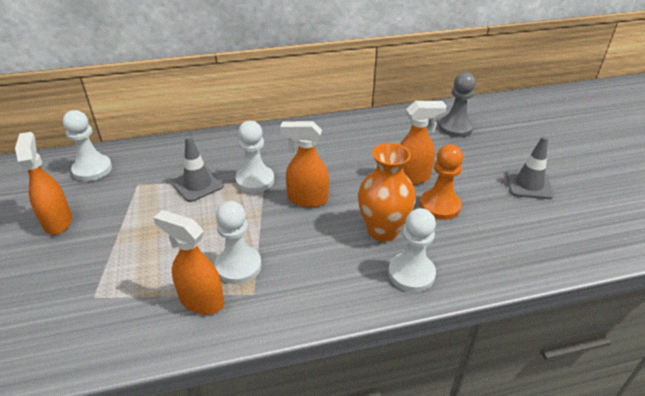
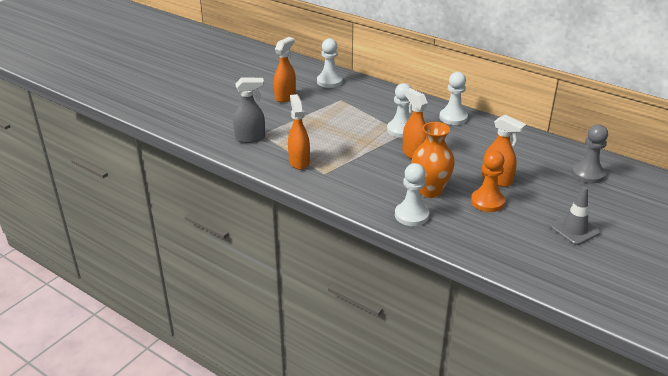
camera: 50 degrees right, 5 degrees down
grey traffic cone [171,136,224,202] -> none
white pawn [215,201,262,284] -> white pawn moved to [439,72,468,125]
none -> grey spray bottle [233,77,265,143]

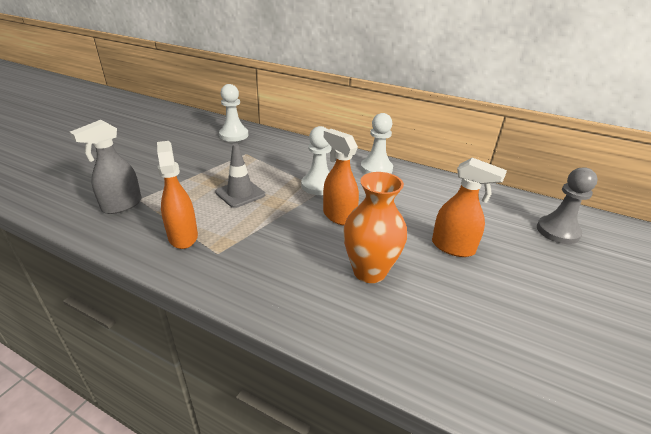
camera: 10 degrees left, 0 degrees up
grey spray bottle [233,77,265,143] -> grey spray bottle turned 150 degrees clockwise [70,120,142,214]
orange spray bottle [274,37,296,102] -> none
white pawn [395,163,429,226] -> none
orange pawn [471,150,505,212] -> none
grey traffic cone [550,186,600,245] -> grey traffic cone moved to [215,143,265,208]

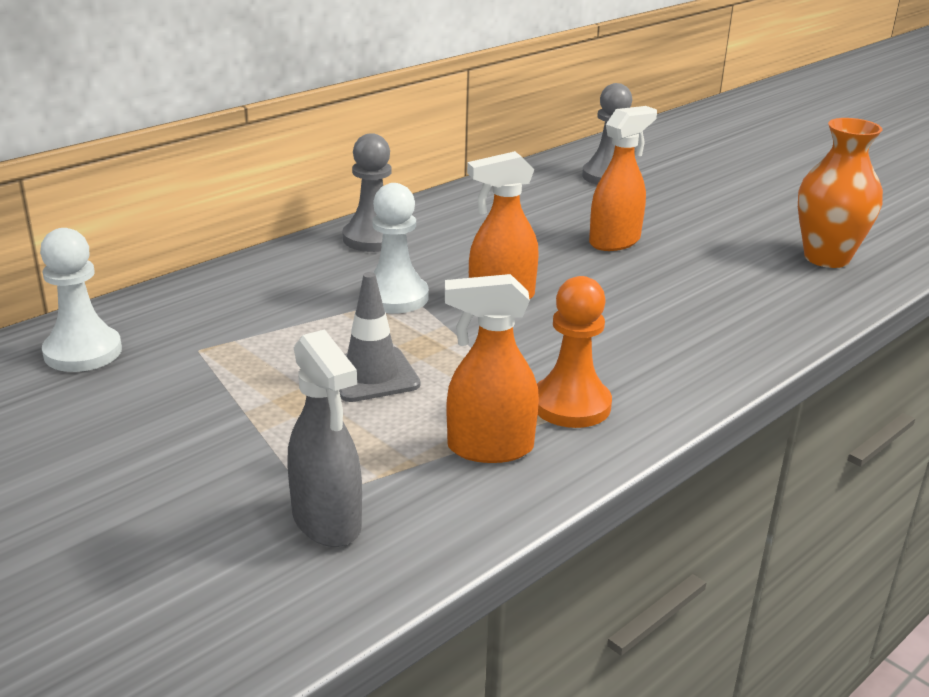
camera: 70 degrees left, 5 degrees down
orange vase [343,172,407,283] -> orange vase moved to [798,118,883,268]
white pawn [360,113,393,174] -> grey pawn [342,133,392,252]
none -> orange pawn [537,276,612,428]

